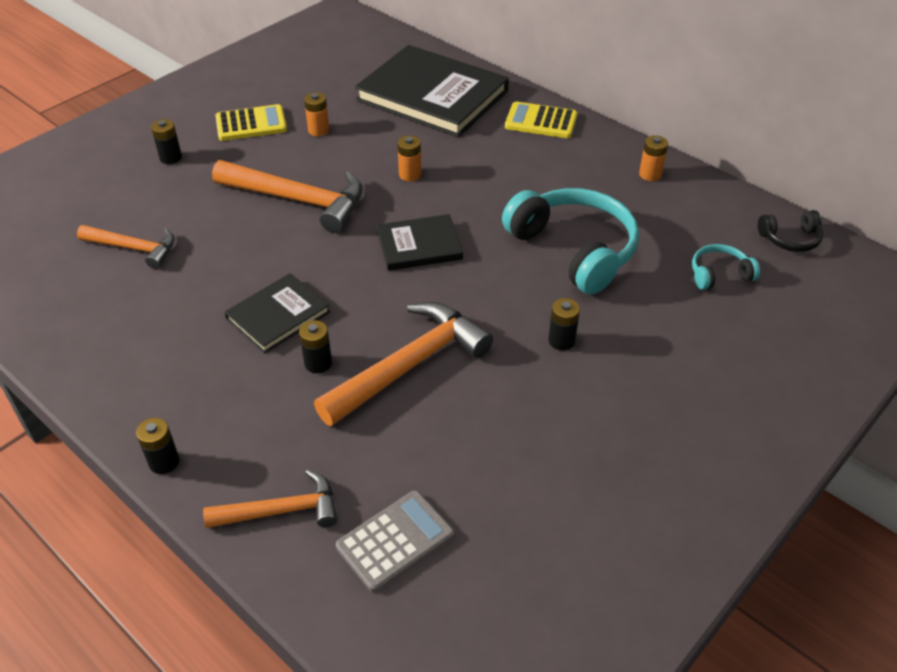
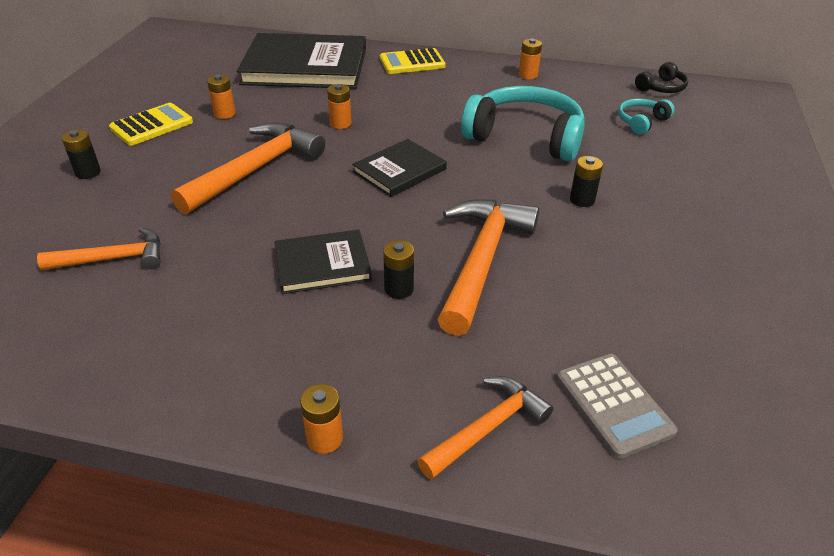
camera: 30 degrees left, 5 degrees down
black battery [136,418,179,474] -> orange battery [300,384,343,454]
orange hammer [212,160,363,233] -> orange hammer turned 45 degrees counterclockwise [171,122,325,214]
black book [224,273,330,353] -> black book turned 60 degrees clockwise [274,229,372,294]
grey calculator [336,490,454,593] -> grey calculator turned 135 degrees clockwise [556,354,678,459]

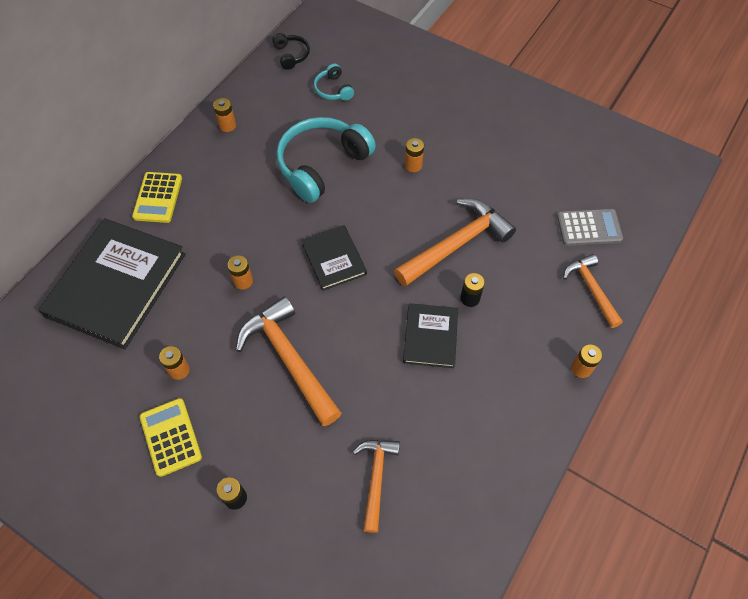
camera: 70 degrees left, 20 degrees up
orange hammer [437,199,539,336] -> orange hammer turned 105 degrees clockwise [394,199,516,287]
black battery [570,156,603,207] -> orange battery [405,138,424,172]

